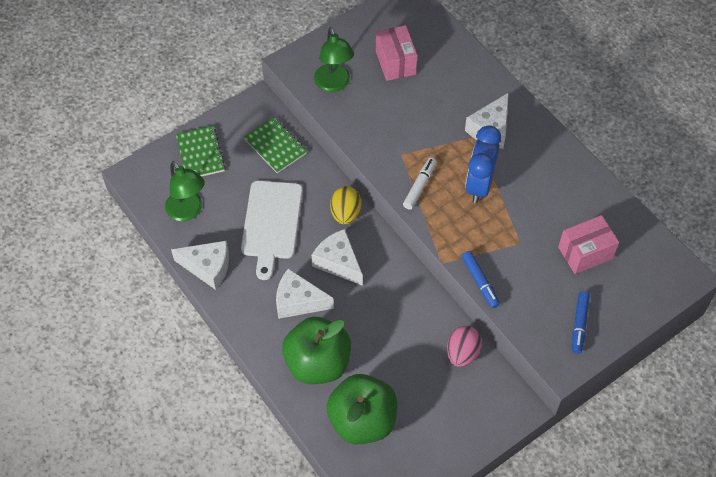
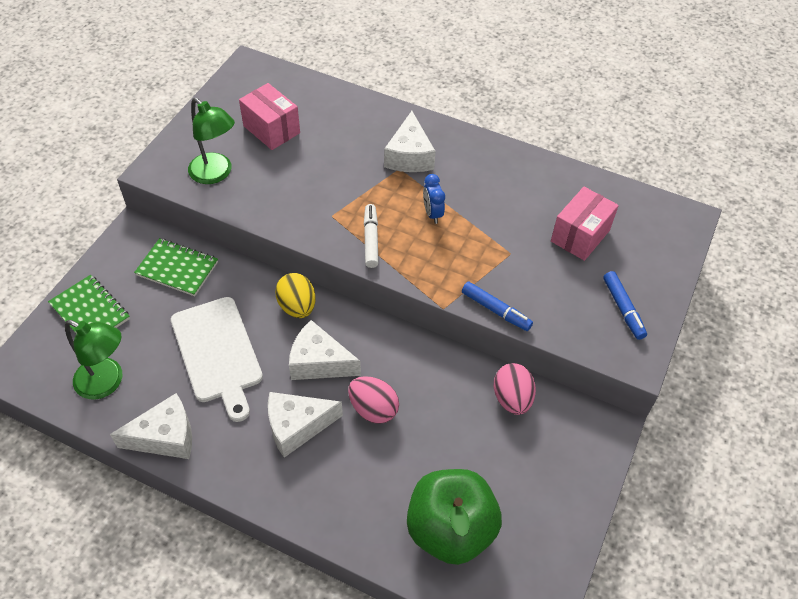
camera: 30 degrees left, 5 degrees down
green apple [282,317,351,384] -> none
blue clock [465,125,501,203] -> blue clock [423,174,445,224], size x0.52
none -> pink egg [348,376,399,424]

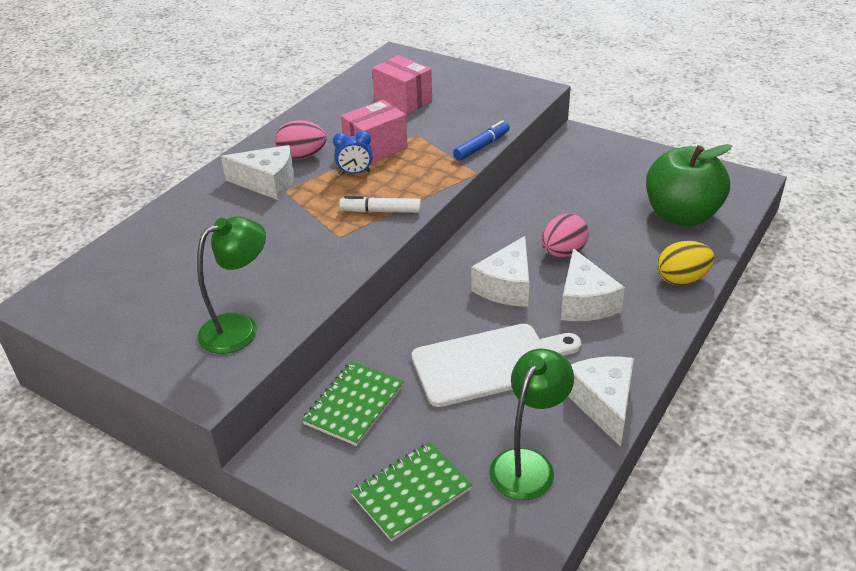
camera: 80 degrees left, 15 degrees down
pink box [239,83,300,150] -> pink box moved to [341,100,408,163]
yellow egg [275,273,316,318] -> yellow egg moved to [657,241,714,285]
pink egg [494,363,536,415] -> pink egg moved to [275,120,327,159]
blue marker [603,271,647,340] -> none

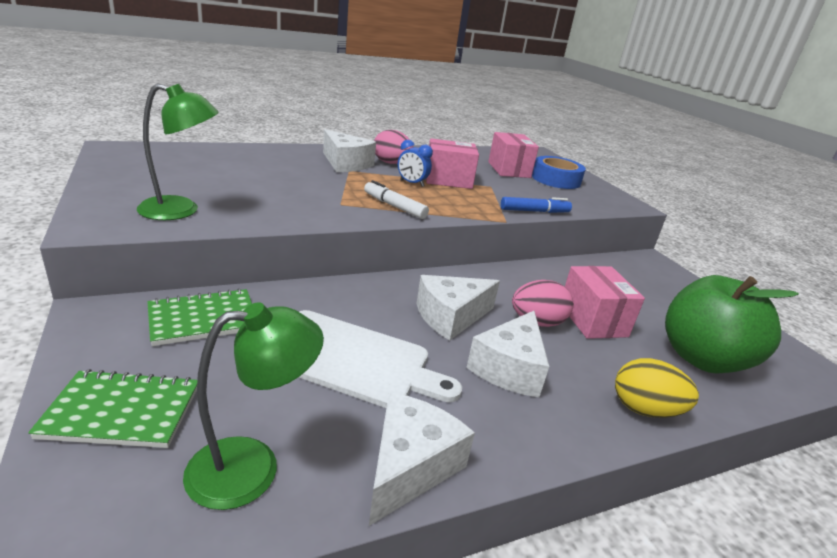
camera: 30 degrees right, 10 degrees down
none -> blue tape [532,156,586,189]
none -> pink box [565,266,645,339]

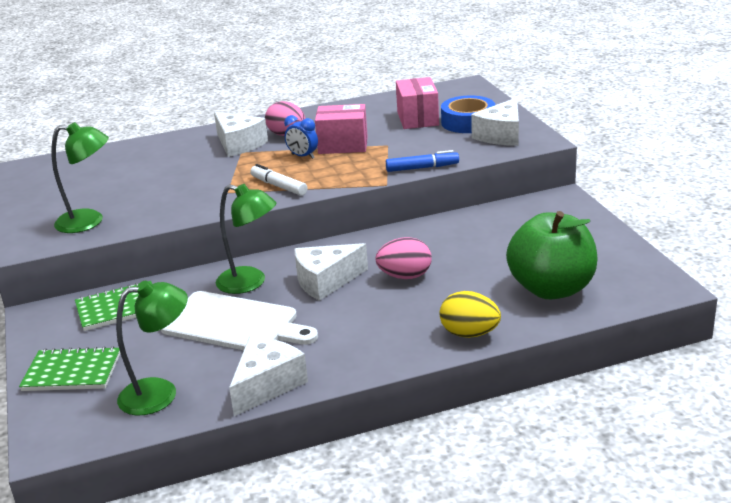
camera: 10 degrees right, 0 degrees up
white cheese [466,311,549,397] -> white cheese moved to [471,98,519,146]
pink box [565,266,645,339] -> none
none -> green lamp [216,184,276,294]

